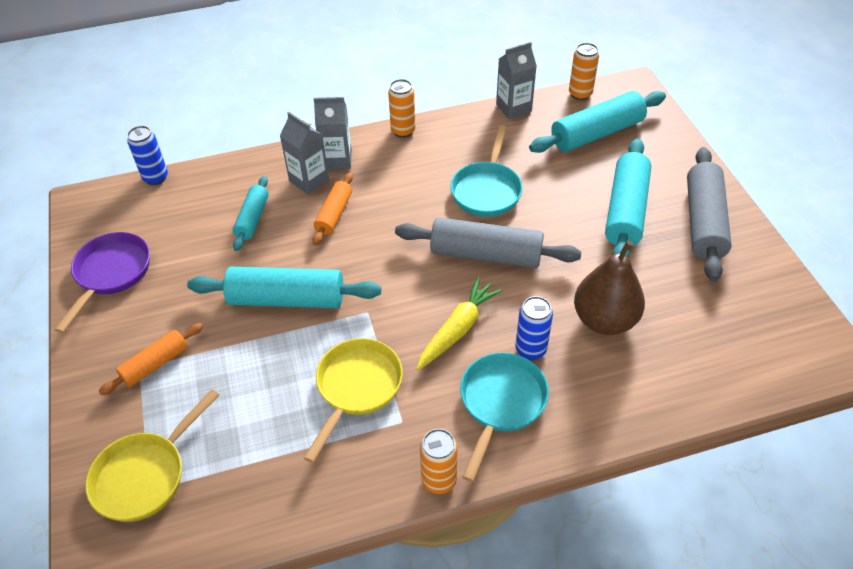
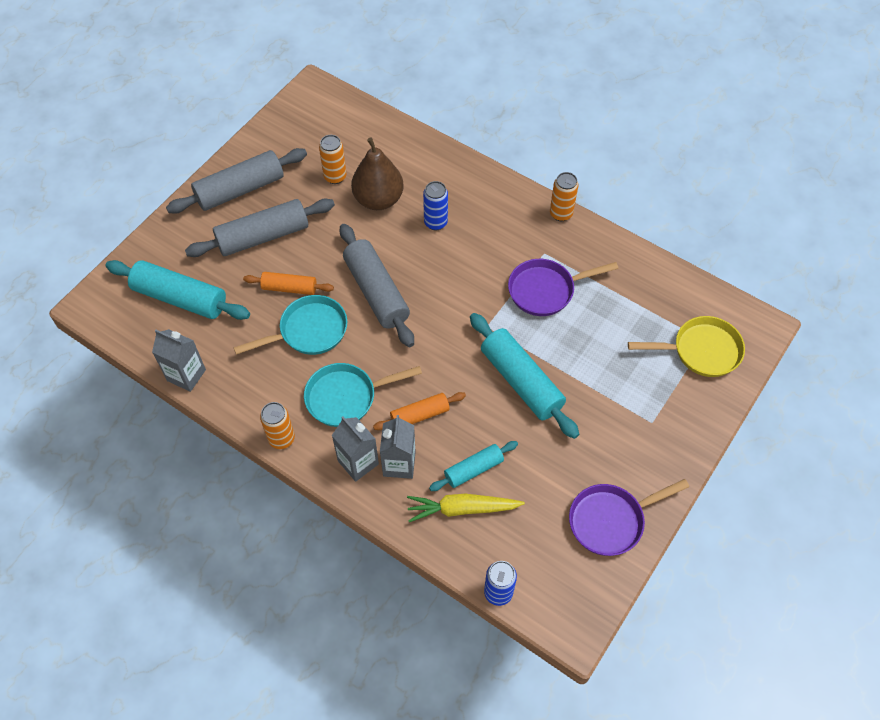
camera: 130 degrees left, 10 degrees up
orange rolling pin [99,323,203,395] -> orange rolling pin moved to [243,272,334,295]
yellow pan [304,338,403,463] -> purple pan [508,259,619,316]
yellow carrot [416,277,503,370] -> yellow carrot moved to [407,494,525,522]
turquoise pan [460,353,549,482] -> turquoise pan moved to [304,363,422,427]
orange can [569,43,599,100] -> orange can moved to [319,135,346,184]
turquoise rolling pin [605,138,652,258] -> grey rolling pin [185,199,335,257]

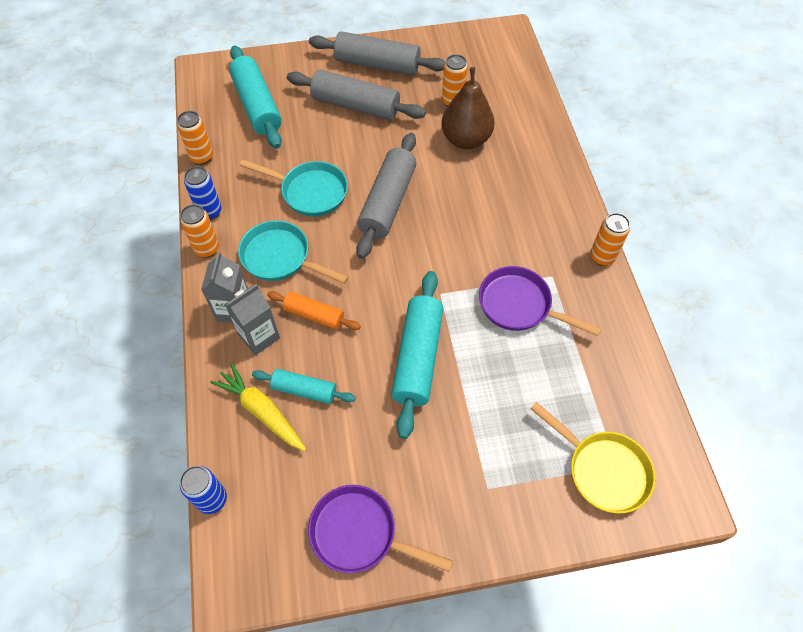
camera: 45 degrees right, 0 degrees up
grey carton [152,329,206,392] -> orange can [177,111,213,165]
orange rolling pin [243,272,334,295] -> none
blue can [423,181,448,230] -> blue can moved to [184,166,222,220]

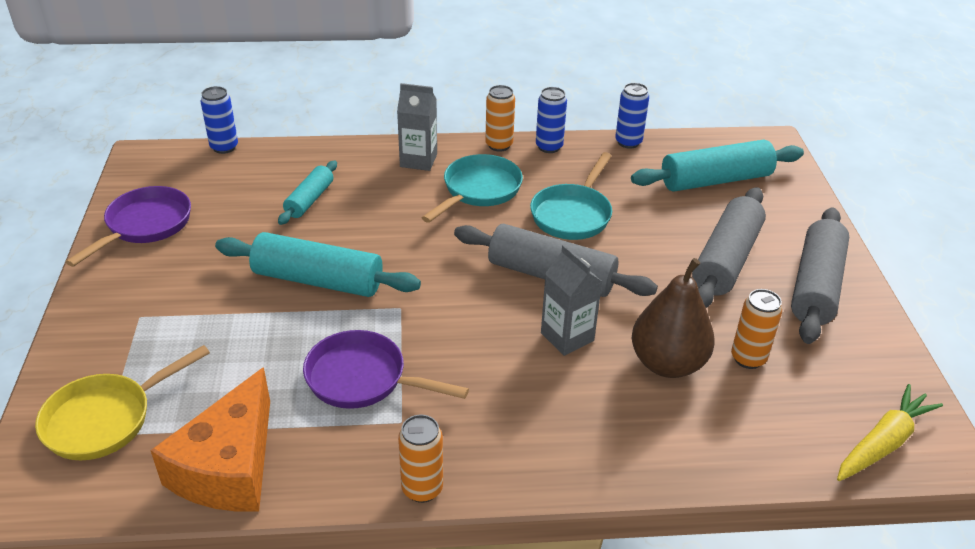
camera: 95 degrees right, 20 degrees down
orange can [177,111,213,165] -> blue can [615,83,649,149]
yellow carrot [210,363,307,451] -> yellow carrot moved to [837,384,943,481]
grey carton [225,284,280,355] -> grey carton moved to [541,245,602,356]
orange rolling pin [267,291,361,330] -> none
purple pan [479,266,601,336] -> purple pan turned 105 degrees counterclockwise [303,330,469,409]
none -> orange cheese [150,367,270,512]

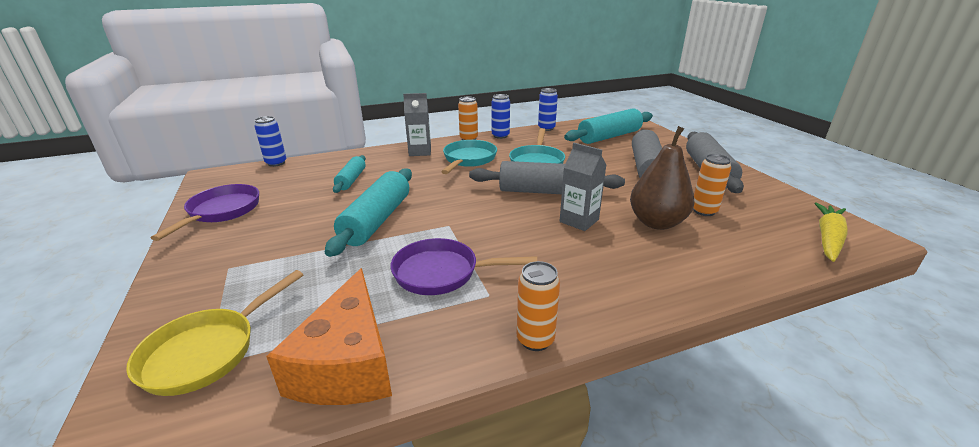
camera: 15 degrees left, 10 degrees down
turquoise rolling pin [215,232,421,297] -> turquoise rolling pin turned 75 degrees counterclockwise [325,168,412,257]

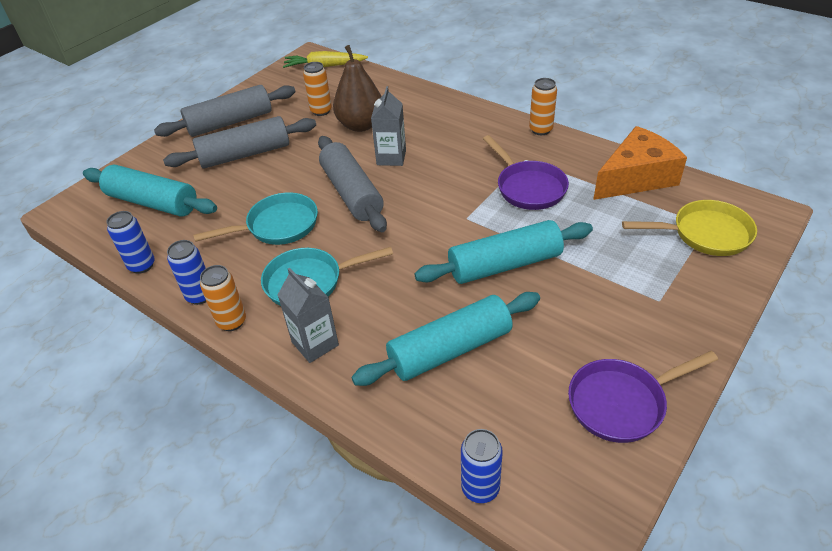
camera: 120 degrees left, 15 degrees up
turquoise rolling pin [333,155,366,193] -> turquoise rolling pin [351,292,540,386], size x1.74

